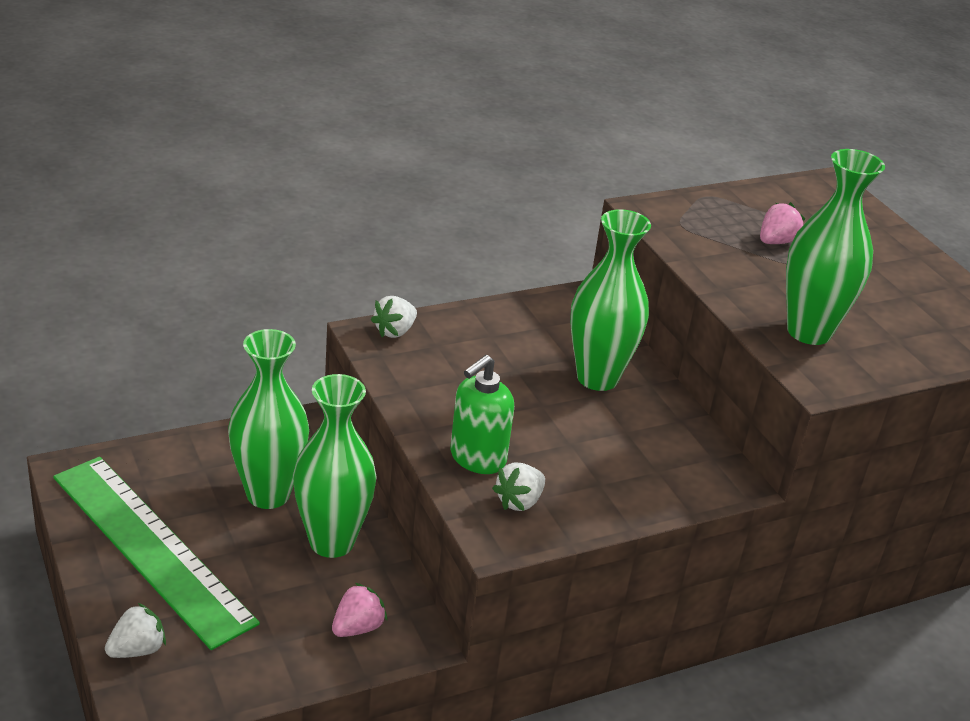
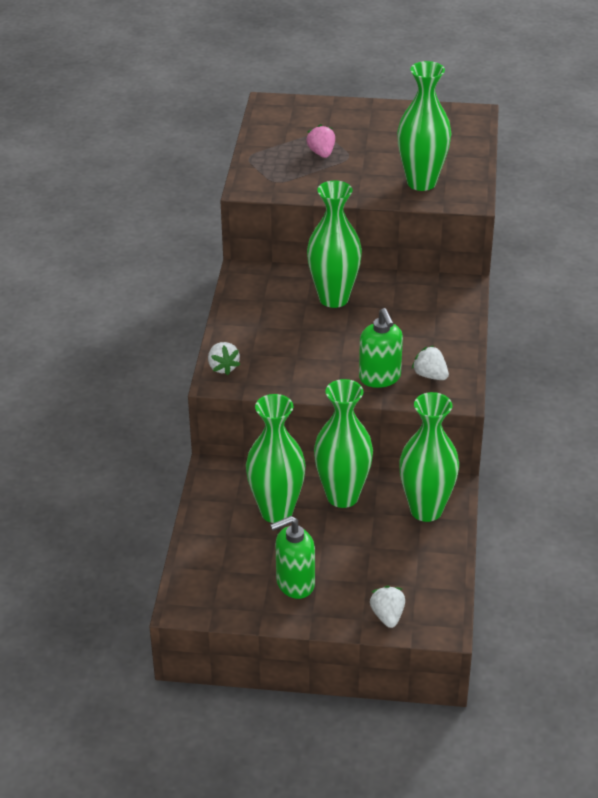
camera: 55 degrees left, 5 degrees up
green ruler [53,457,260,650] -> green soap dispenser [270,516,315,599]
pink strawberry [332,583,387,637] -> green vase [399,392,459,522]
white strawberry [492,462,545,511] -> white strawberry turned 150 degrees clockwise [412,345,449,380]

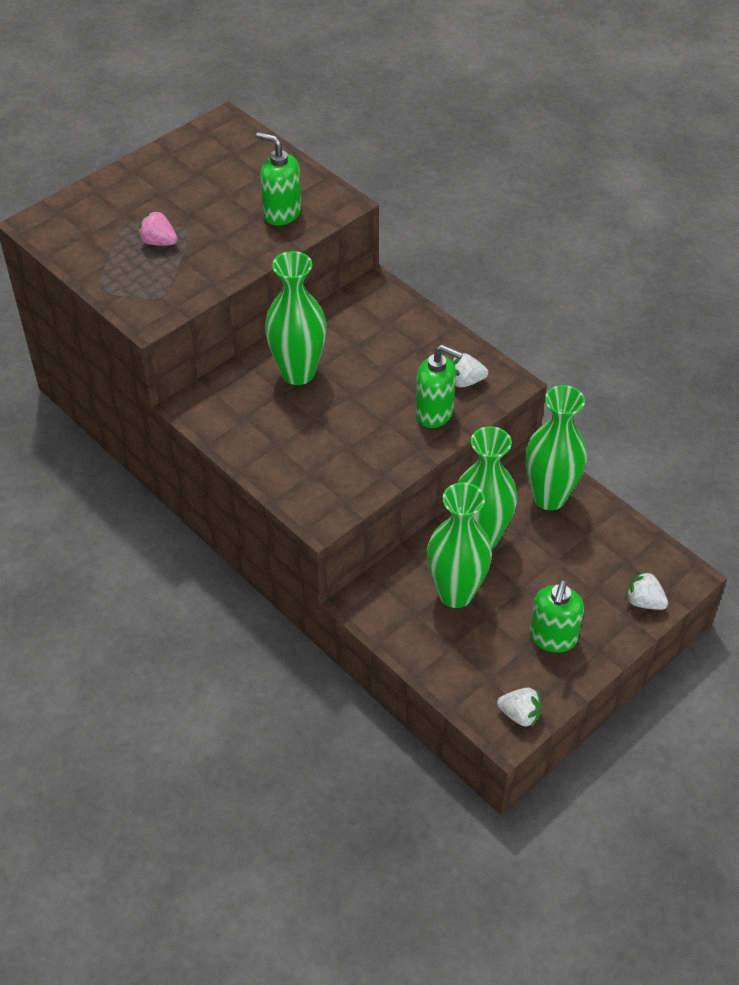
camera: 50 degrees left, 10 degrees up
white strawberry [208,342,240,375] -> white strawberry moved to [497,688,542,727]
green vase [397,61,451,191] -> green soap dispenser [256,132,301,226]

